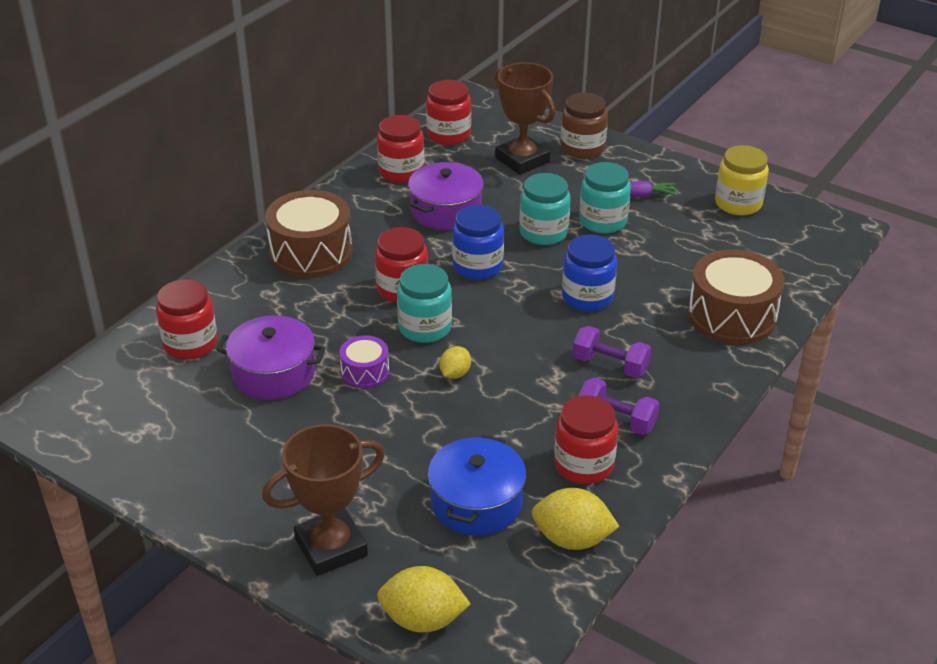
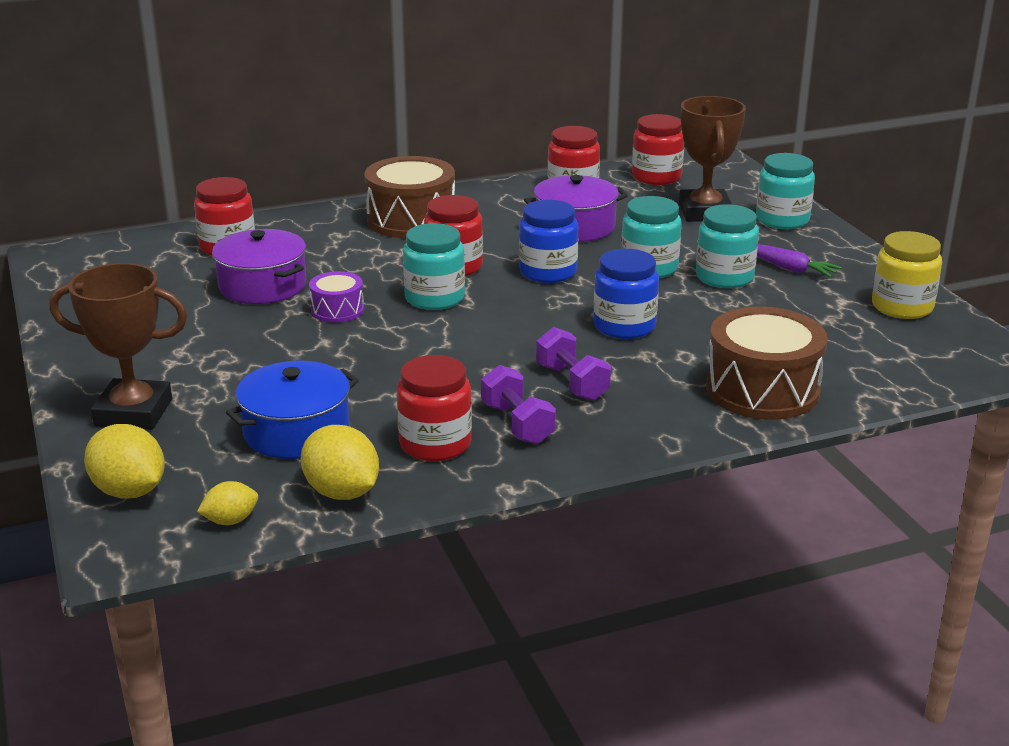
camera: 35 degrees right, 10 degrees down
yellow lemon [439,346,471,379] -> yellow lemon moved to [197,481,258,525]
brown jar [561,93,608,159] -> turquoise jar [756,153,815,229]

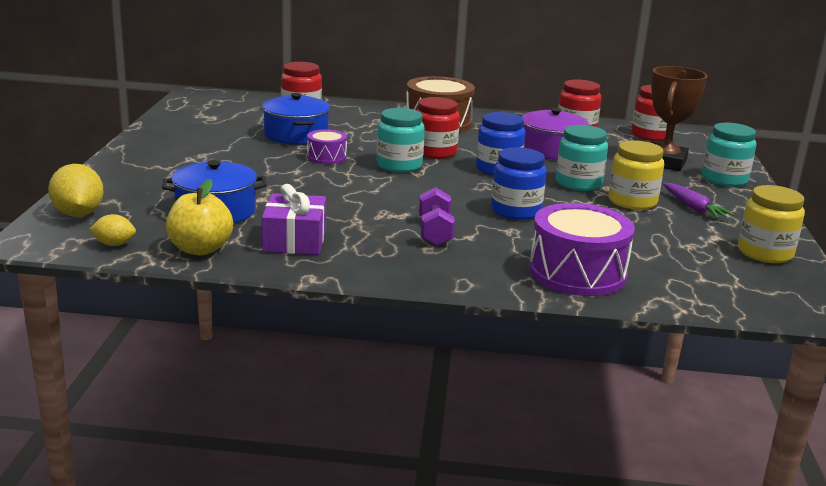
camera: 25 degrees right, 5 degrees down
brown trophy [49,263,188,430] -> none
purple pot [212,229,306,304] -> blue pot [262,93,330,145]
yellow lemon [301,425,379,500] -> yellow apple [166,179,233,255]
red jar [397,355,472,461] -> purple gift [262,184,326,255]
purple dumbbell [481,365,556,444] -> none
turquoise jar [696,204,759,288] -> yellow jar [608,140,664,210]
brown drum [706,306,827,420] -> purple drum [529,203,635,296]

